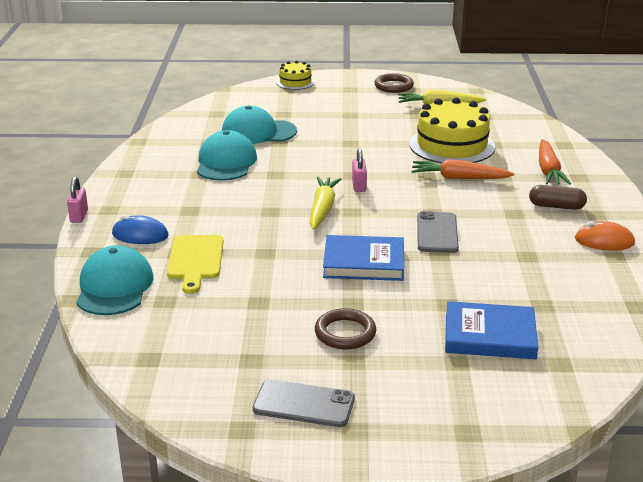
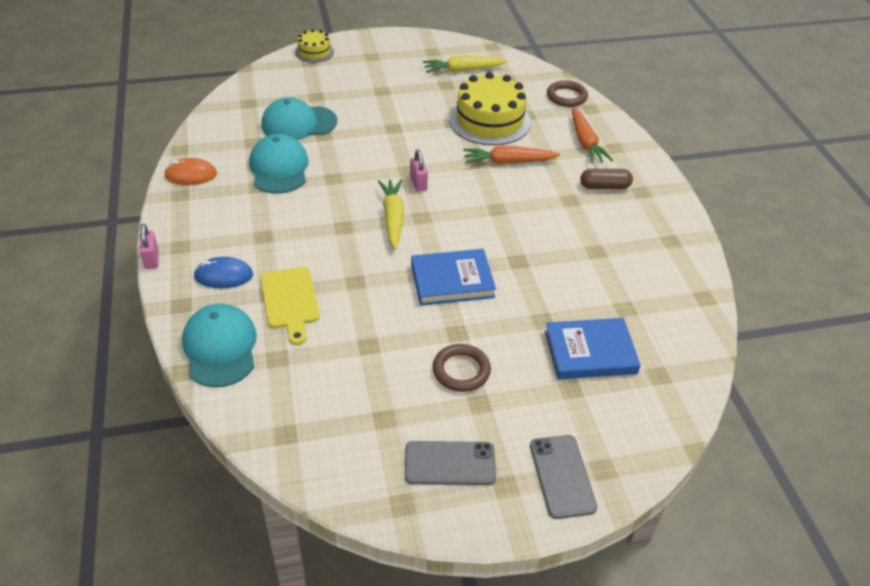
camera: 15 degrees left, 15 degrees up
brown ring [374,73,414,93] -> brown ring moved to [547,80,588,107]
grey phone [417,211,459,253] -> grey phone moved to [530,435,597,519]
orange mouse [575,221,635,251] -> orange mouse moved to [164,158,217,185]

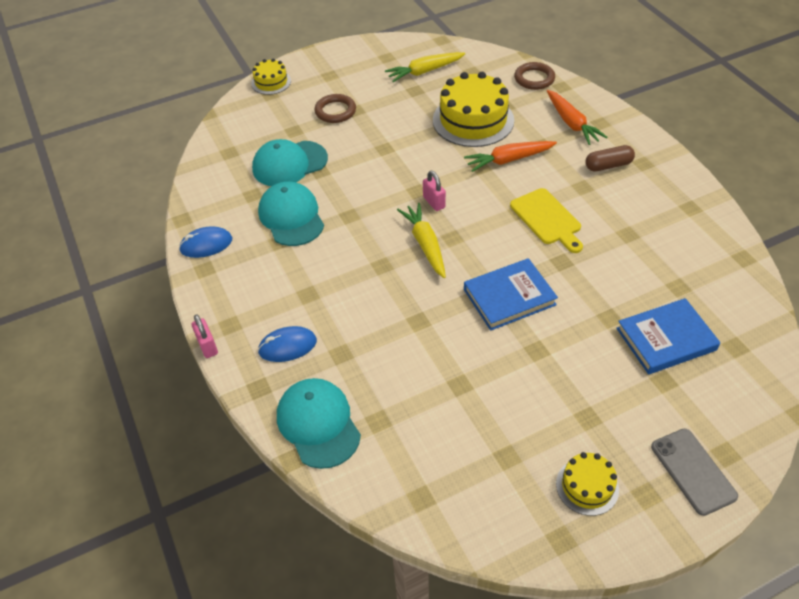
camera: 10 degrees left, 5 degrees up
orange mouse [164,158,217,185] -> blue mouse [179,226,232,258]
yellow cutting board [261,267,320,345] -> yellow cutting board moved to [510,188,583,253]
grey phone [405,441,496,485] -> yellow cake [556,452,619,516]
brown ring [433,344,491,392] -> brown ring moved to [315,94,356,123]

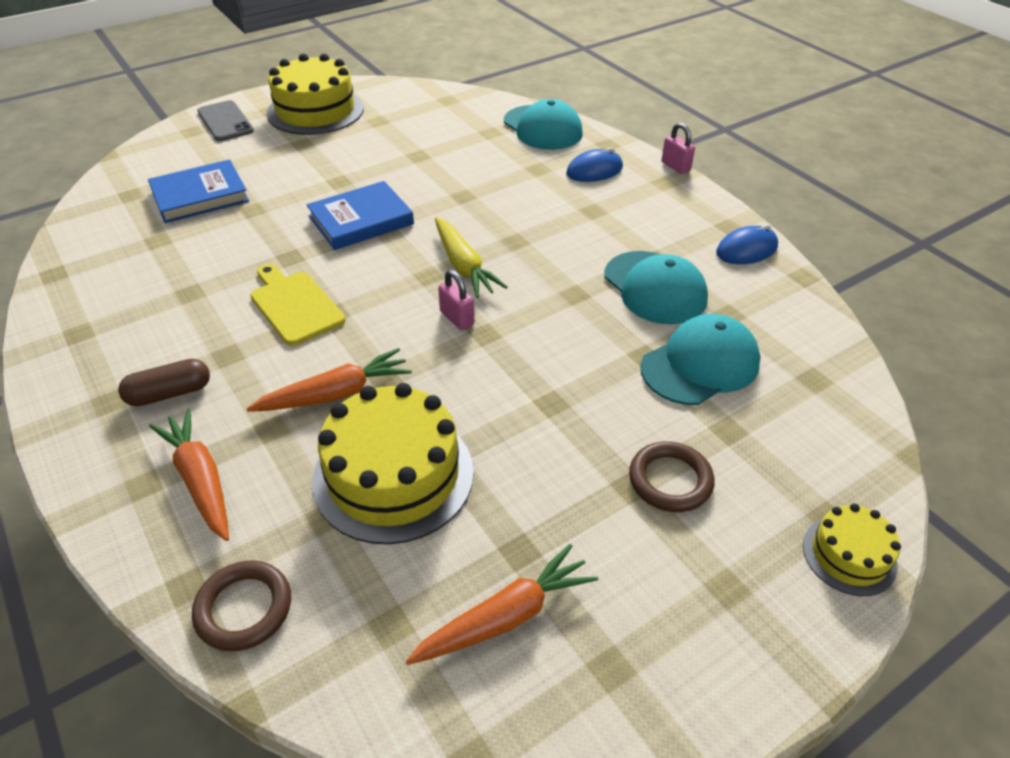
camera: 170 degrees right, 5 degrees down
yellow carrot [385,52,465,82] -> orange carrot [406,544,598,665]
yellow cake [556,452,619,516] -> yellow cake [267,54,364,135], size x1.92

